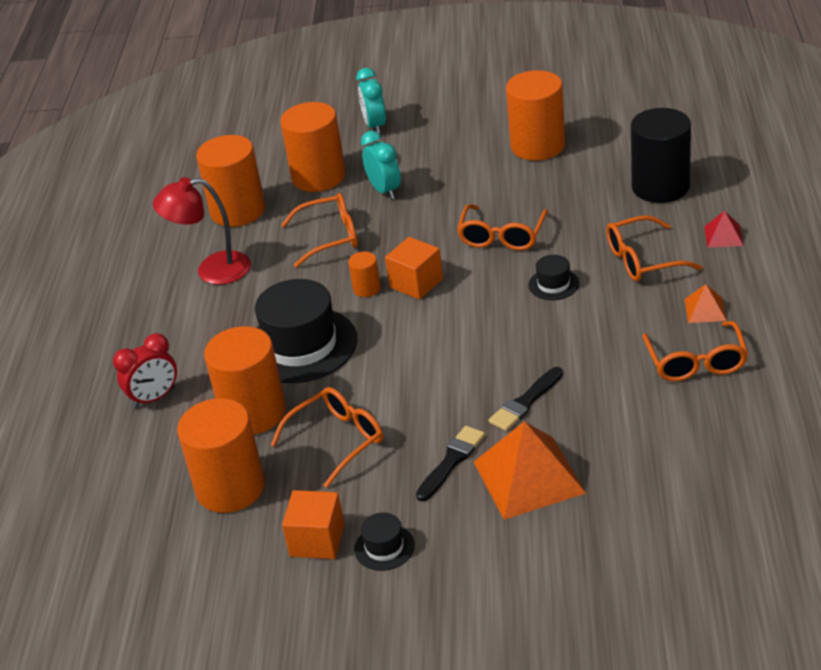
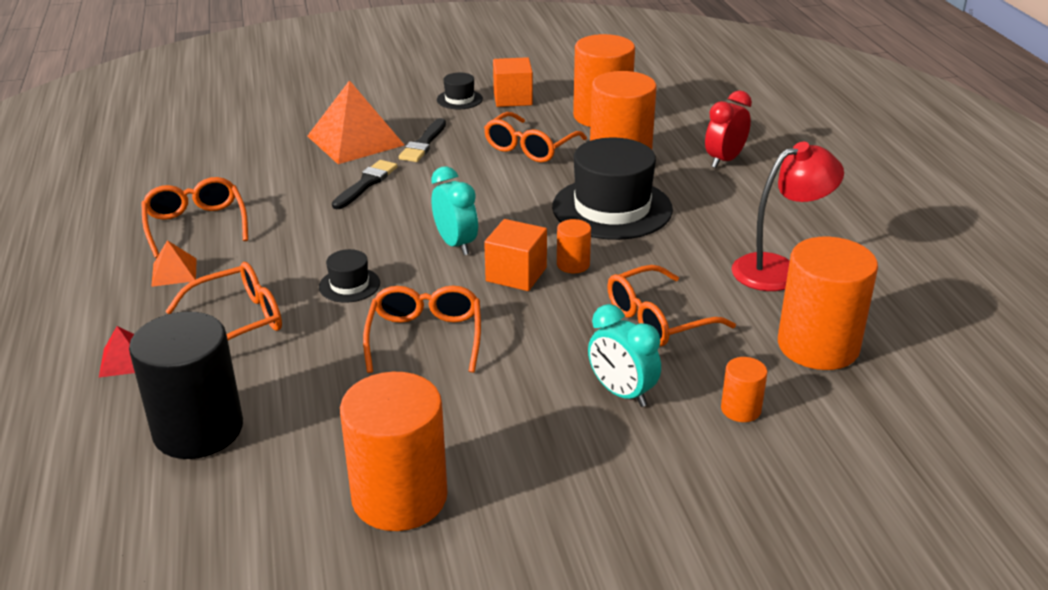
camera: 160 degrees right, 5 degrees down
orange cylinder [280,102,346,192] -> orange cylinder [721,357,767,422], size x0.46
turquoise clock [356,68,386,134] -> turquoise clock moved to [431,166,478,255]

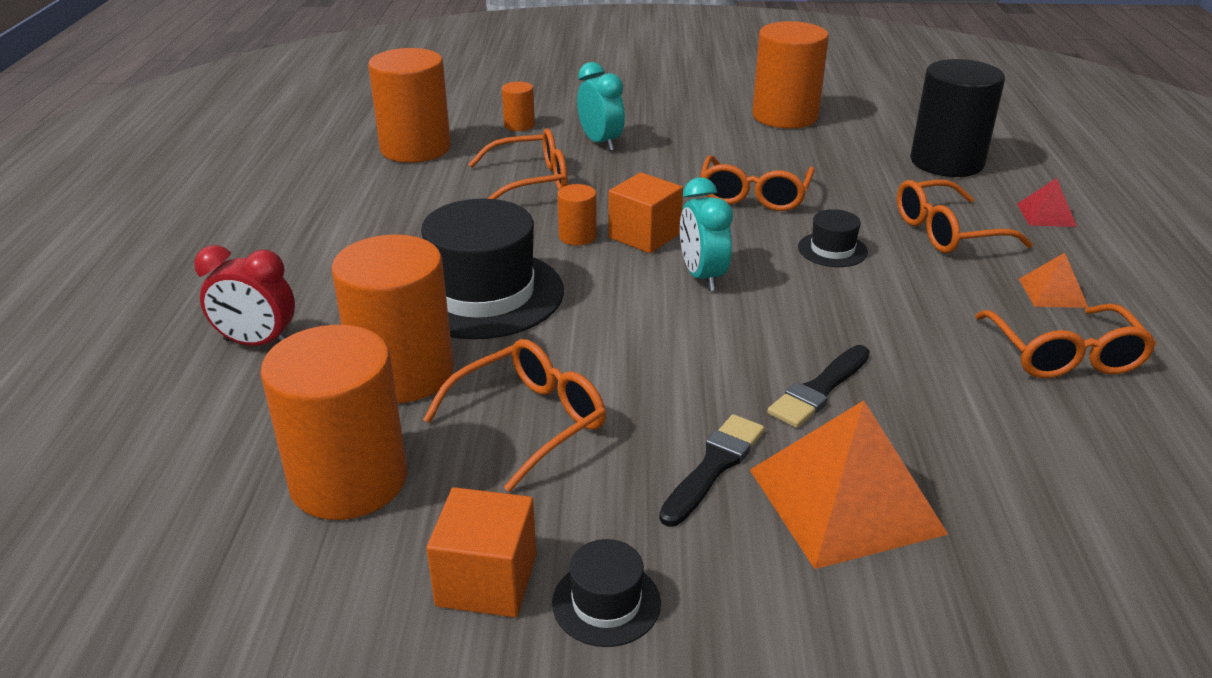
camera: 165 degrees left, 0 degrees up
red clock [705,91,752,168] -> red clock turned 45 degrees clockwise [194,245,295,346]
red lamp [732,142,844,291] -> none

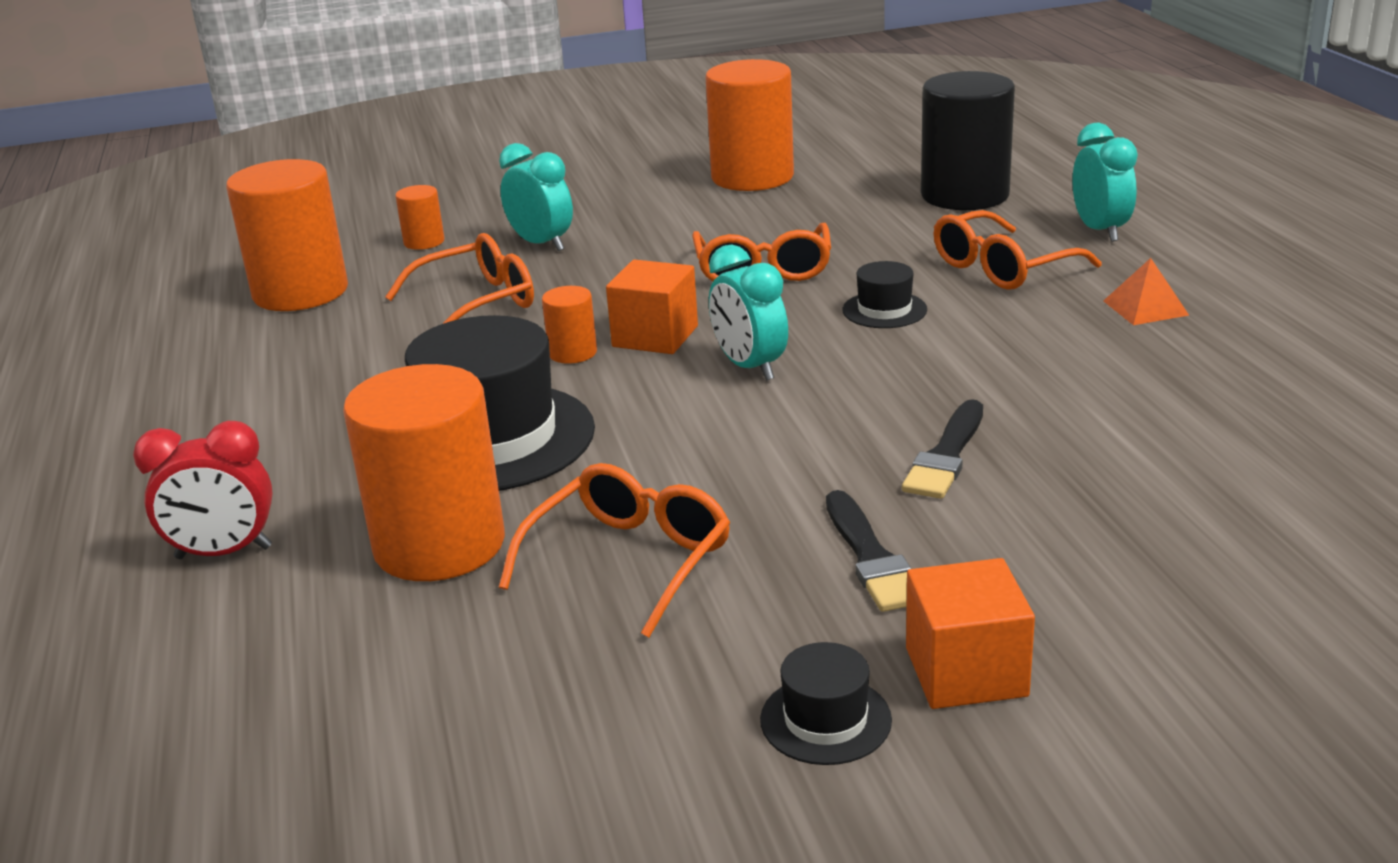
camera: 15 degrees left, 5 degrees down
orange cylinder [260,325,407,520] -> none
orange cube [426,487,536,617] -> orange cube moved to [906,558,1035,709]
black brush [659,414,764,527] -> black brush turned 150 degrees clockwise [826,490,911,612]
orange pyramid [750,400,948,569] -> none
orange glasses [975,304,1156,378] -> none
red pyramid [1017,178,1077,227] -> turquoise clock [1072,123,1138,242]

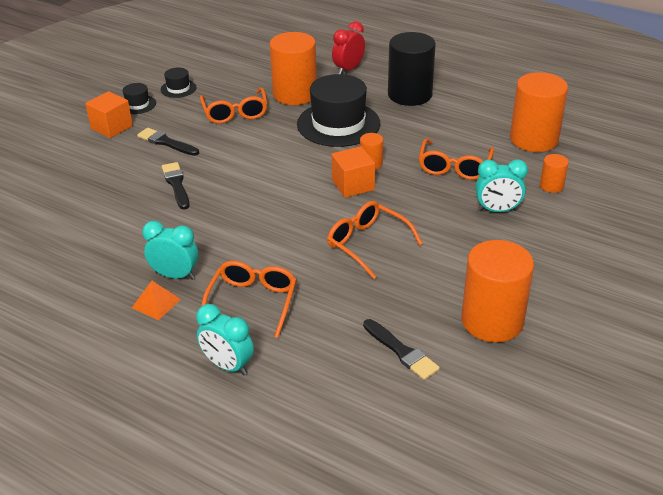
camera: 135 degrees right, 10 degrees up
turquoise clock [709,244,788,381] -> turquoise clock moved to [142,221,199,280]
black hat [843,261,927,328] -> black hat moved to [161,67,196,98]
black cylinder [921,71,1015,210] -> black cylinder moved to [388,32,436,106]
none -> black brush [363,319,440,380]

